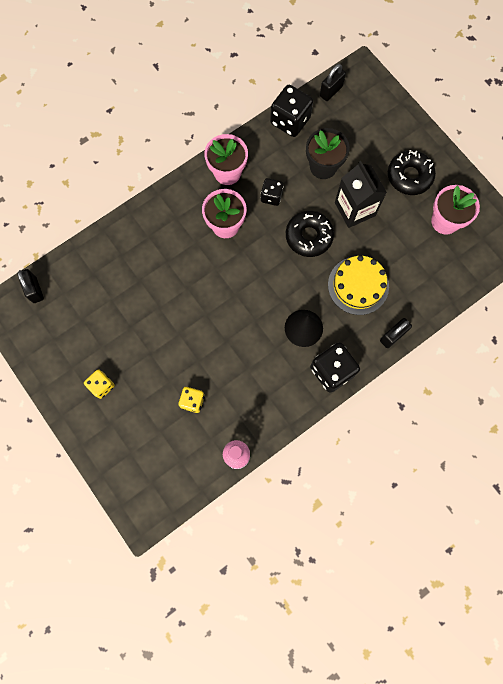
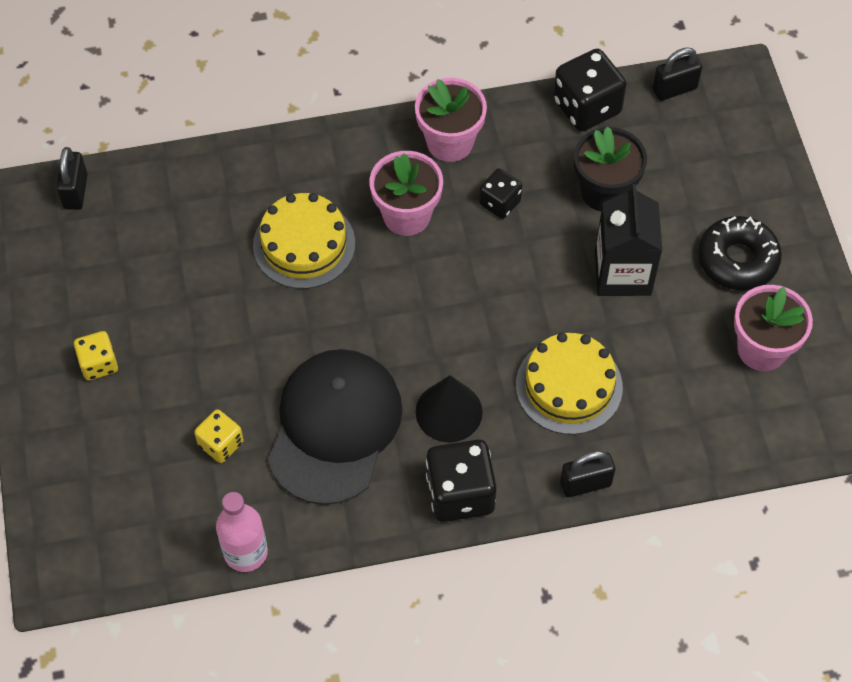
camera: 25 degrees right, 15 degrees down
black donut [286,211,334,257] -> none
none -> yellow cake [253,193,355,289]
none -> black cap [268,349,402,505]

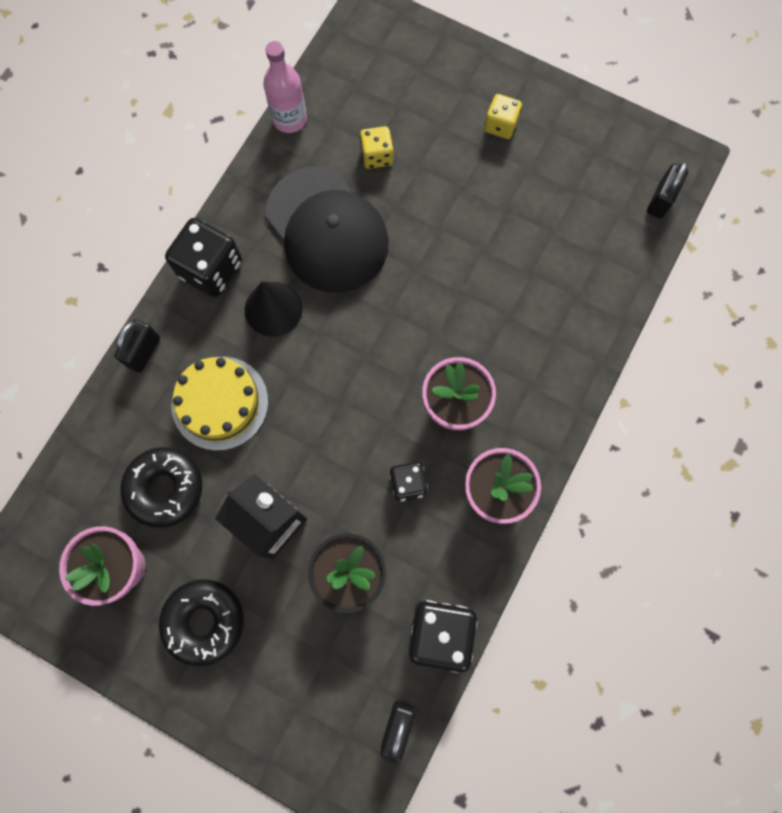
camera: 130 degrees right, 15 degrees up
black padlock [57,147,88,210] -> black padlock turned 75 degrees clockwise [647,162,688,219]
yellow cake [253,193,355,289] -> none
none -> black donut [121,447,202,528]

